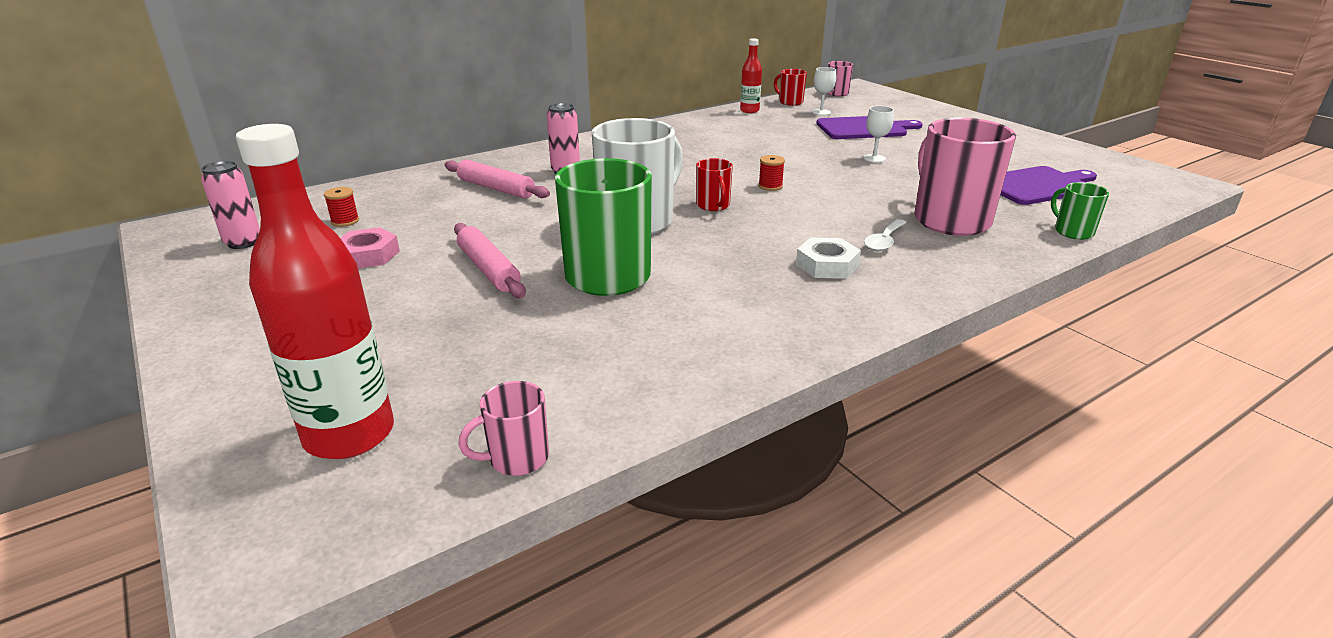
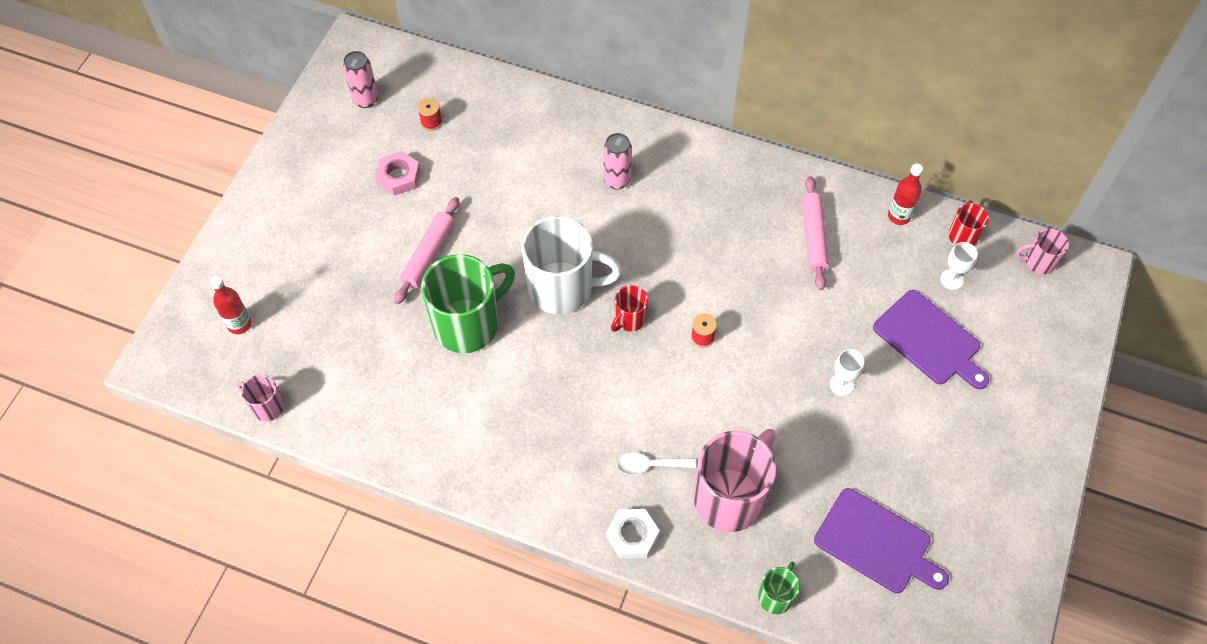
camera: 55 degrees right, 30 degrees up
red bottle [236,124,394,459] -> red bottle [210,276,252,334], size x0.50
pink rolling pin [445,160,550,199] -> pink rolling pin moved to [802,176,829,290]
white nut [796,237,861,279] -> white nut moved to [606,509,660,559]

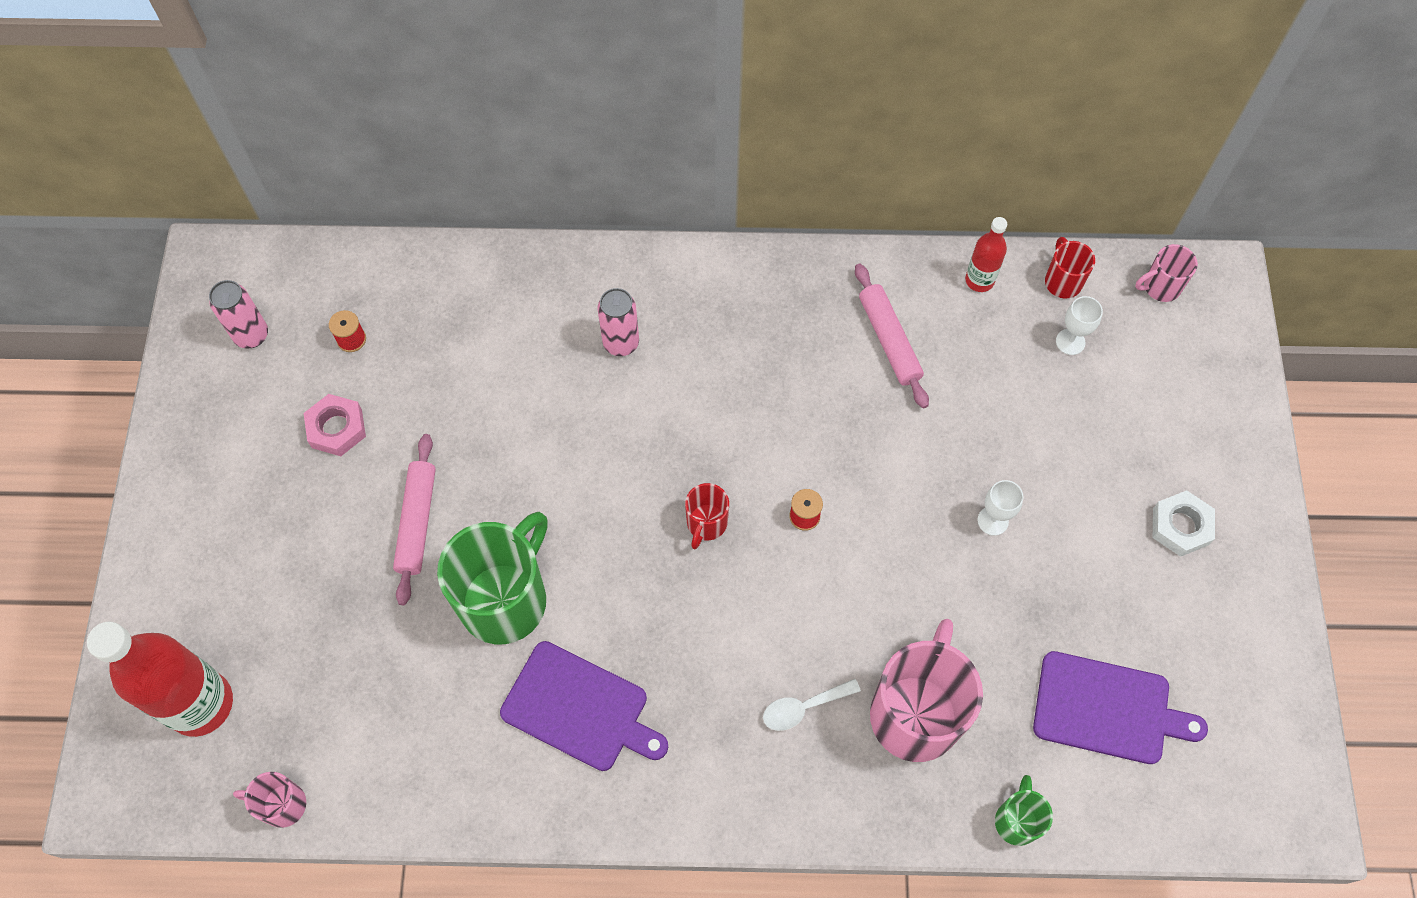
camera: 20 degrees left, 5 degrees up
red bottle [210,276,252,334] -> red bottle [87,621,233,737], size x1.99
white mug [522,216,622,314] -> none
white nut [606,509,660,559] -> white nut moved to [1153,490,1215,557]
purple cutting board [873,290,989,390] -> purple cutting board moved to [500,641,668,771]

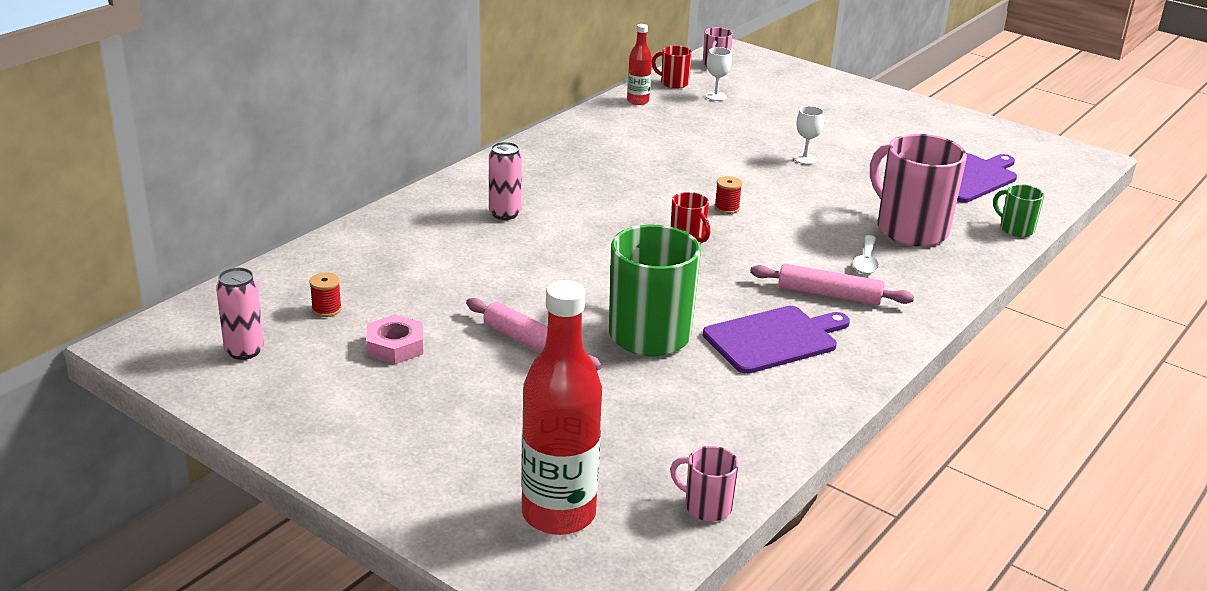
camera: 55 degrees left, 35 degrees down
pink mug [233,772,306,828] -> pink mug turned 75 degrees clockwise [670,446,739,521]
pink rolling pin [855,264,929,408] -> pink rolling pin moved to [750,264,914,305]
white nut [1153,490,1215,557] -> none

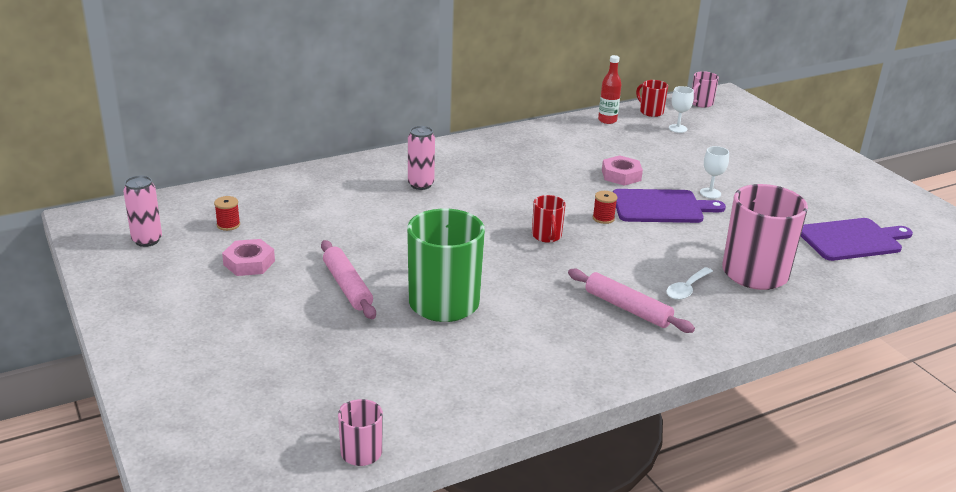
camera: 25 degrees right, 0 degrees up
red bottle [521,280,602,535] -> none
purple cutting board [703,306,850,374] -> purple cutting board moved to [613,189,726,223]
green mug [993,184,1044,237] -> none
none -> pink nut [602,155,643,186]

